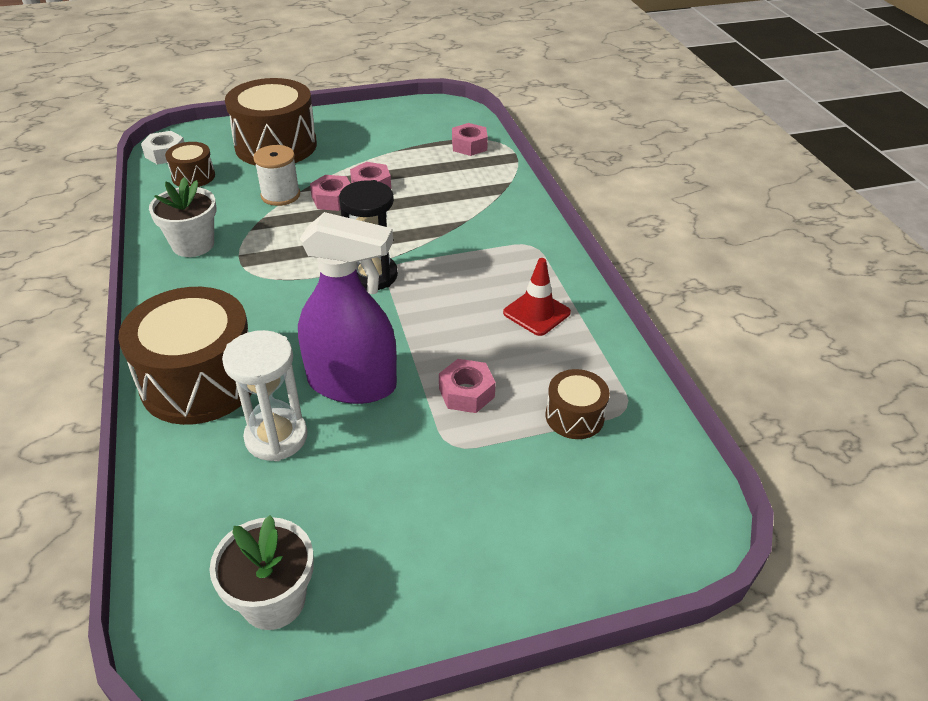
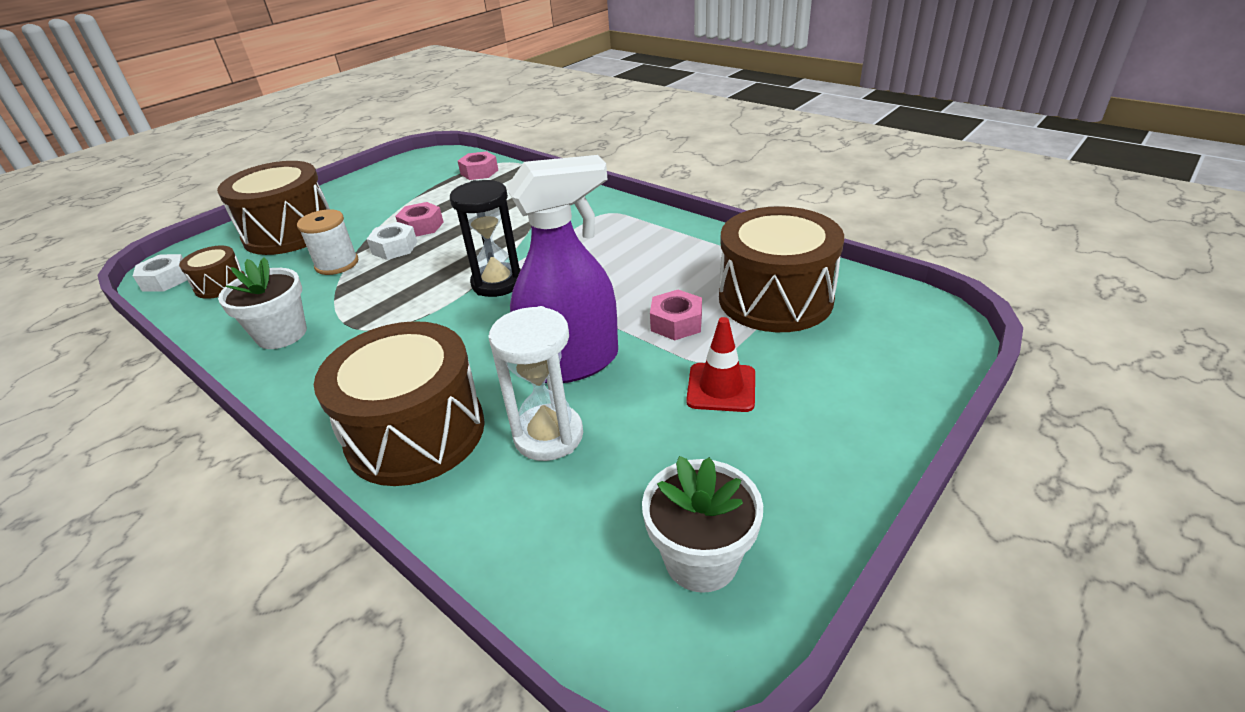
camera: 30 degrees left, 5 degrees down
pink nut [310,175,351,211] -> white nut [367,222,417,260]
red traffic cone [503,258,571,336] -> red traffic cone moved to [686,317,755,412]
brown drum [546,369,610,439] -> brown drum [719,206,844,332], size x2.04

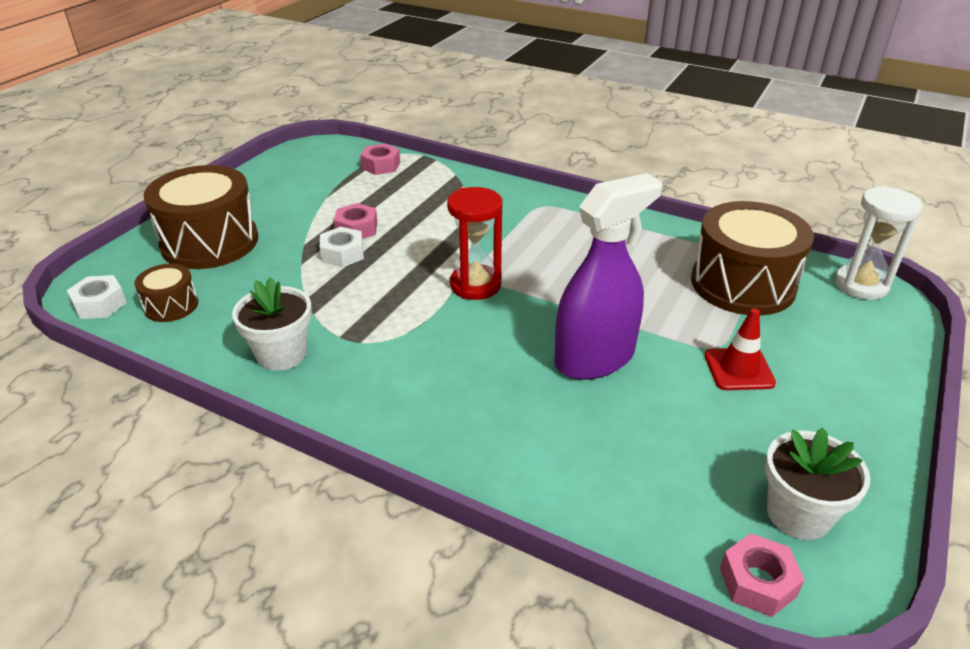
camera: 15 degrees left, 0 degrees up
white spool [297,209,358,275] -> none
brown drum [314,321,485,486] -> none
black hourglass [450,180,521,297] -> red hourglass [447,187,503,300]
white hourglass [488,306,583,461] -> white hourglass moved to [835,186,923,300]
pink nut [650,290,702,340] -> pink nut moved to [720,534,805,617]

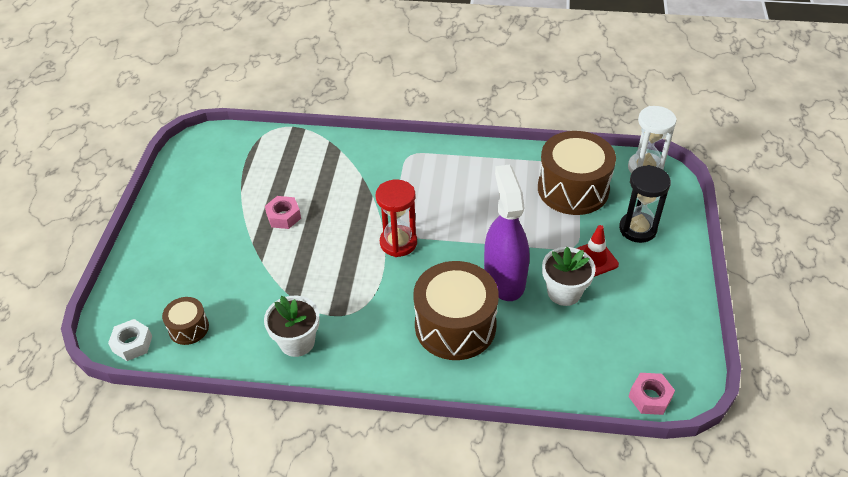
camera: 20 degrees left, 10 degrees up
brown drum [144,165,258,269] -> brown drum moved to [413,261,499,360]
white nut [320,227,364,267] -> none
pink nut [360,143,400,175] -> none
purple spray bottle [555,173,662,380] -> purple spray bottle turned 45 degrees counterclockwise [484,164,529,301]
white flower pot [765,428,870,540] -> white flower pot moved to [542,247,596,306]
none -> black hourglass [619,165,671,243]

